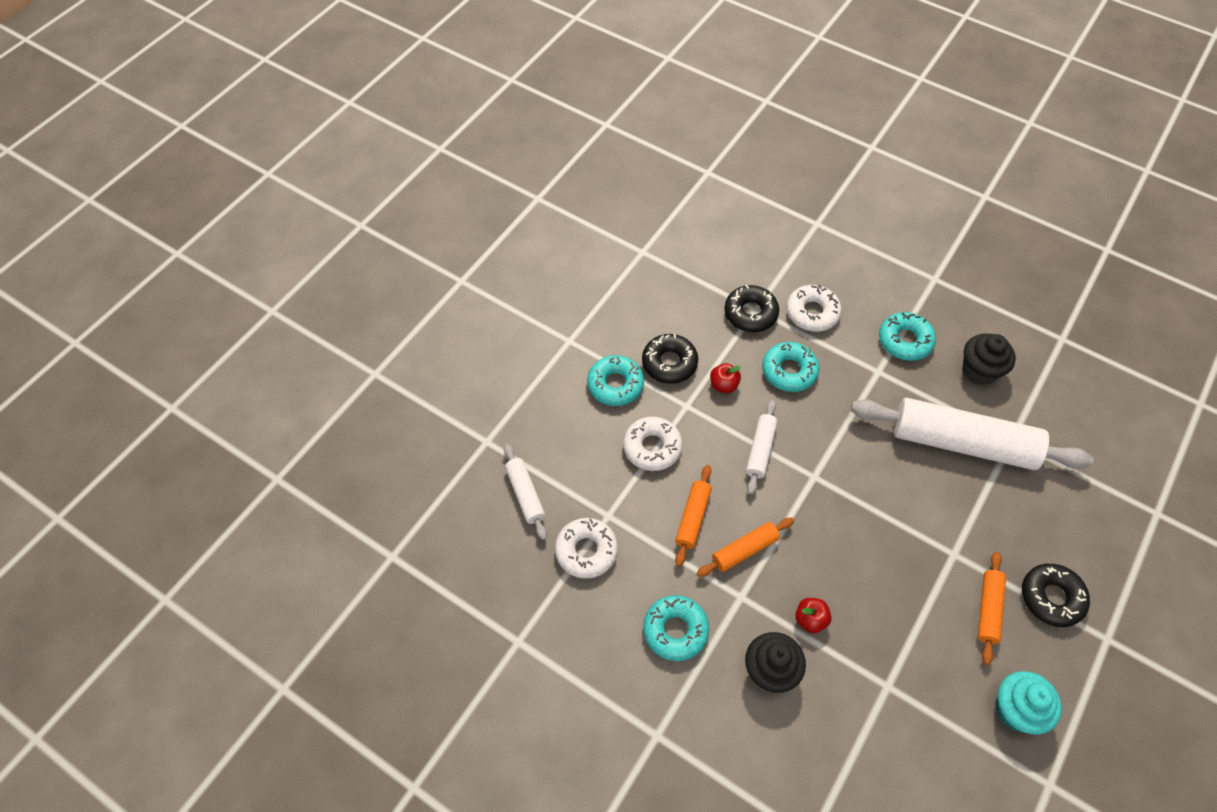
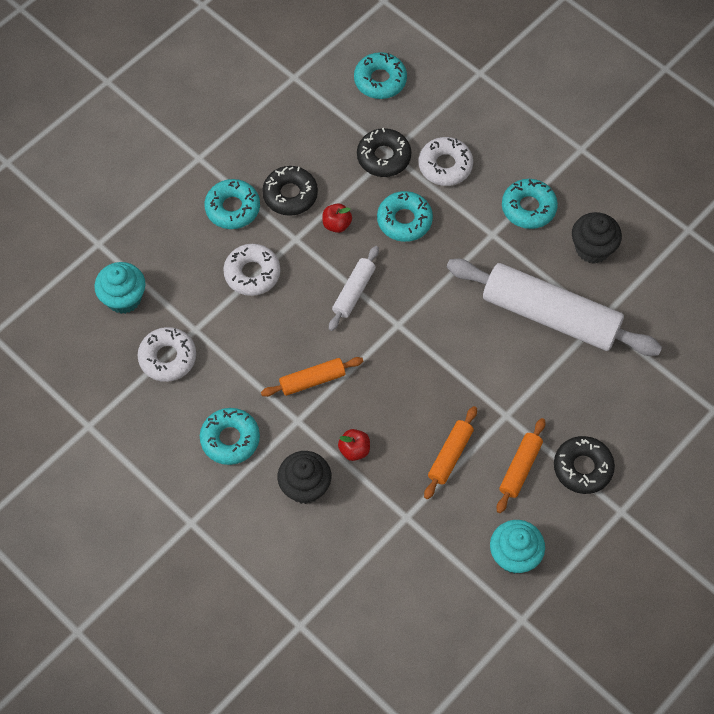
camera: 10 degrees right, 5 degrees up
white rolling pin [504,444,547,540] -> turquoise cupcake [94,262,146,314]
orange rolling pin [675,465,712,566] -> orange rolling pin moved to [424,406,477,499]
none -> turquoise donut [354,52,407,99]

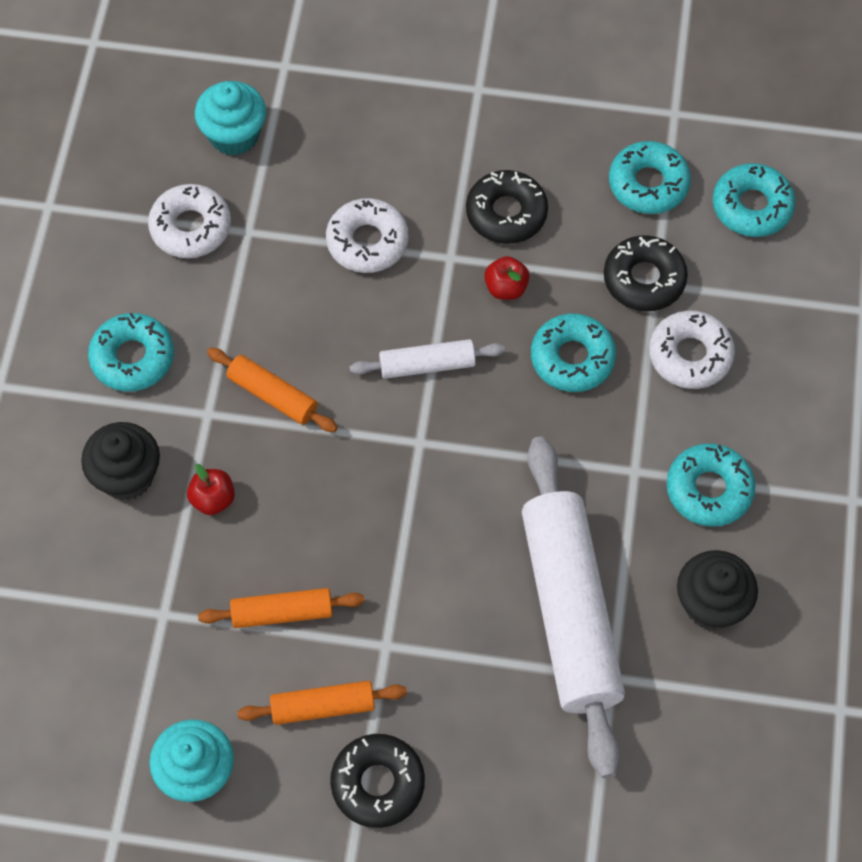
camera: 55 degrees right, 0 degrees up
turquoise donut [204,179,260,229] -> turquoise donut moved to [609,141,691,214]

